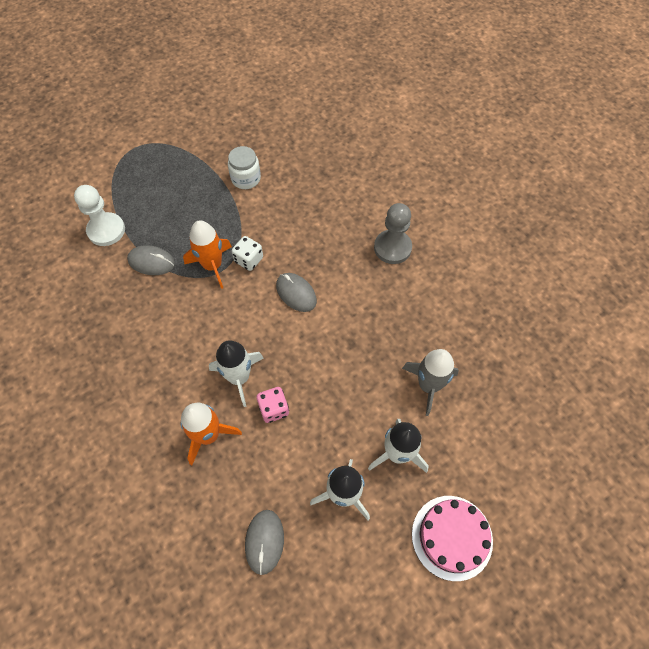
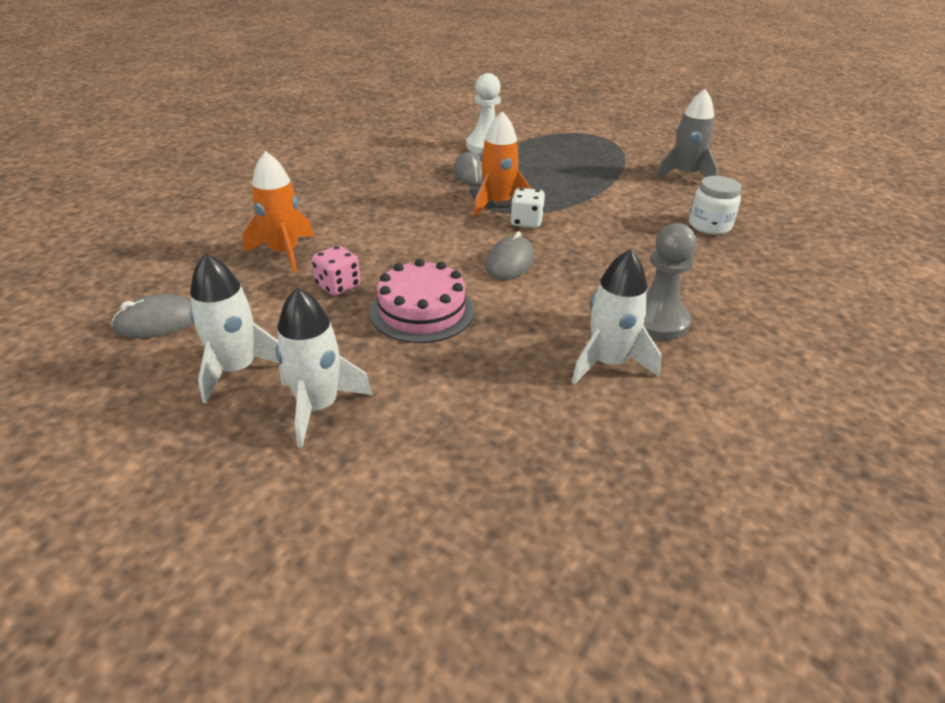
camera: 65 degrees right, 25 degrees down
white rocket [209,340,263,407] -> white rocket moved to [572,249,661,385]
white jar [228,146,261,189] -> white jar moved to [689,176,741,235]
grey rocket [402,349,459,416] -> grey rocket moved to [655,89,718,179]
pink cake [412,496,493,581] -> pink cake moved to [370,259,474,343]

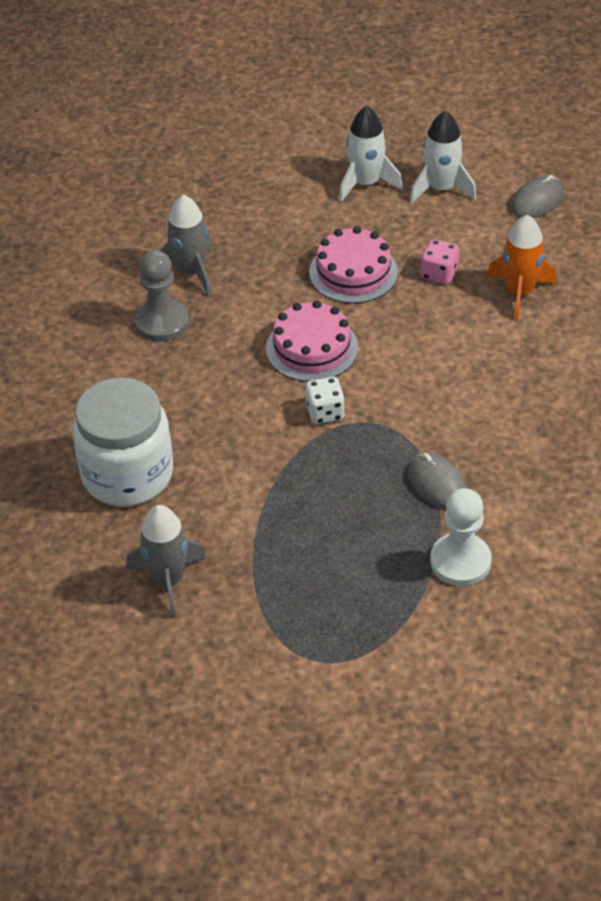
camera: 160 degrees right, 10 degrees up
orange rocket [474,111,531,217] -> none
grey mouse [485,231,534,280] -> pink cake [266,300,358,382]
white rocket [572,249,661,385] -> grey rocket [160,195,212,296]
white jar [689,176,741,235] -> white jar [73,378,173,506], size x1.88

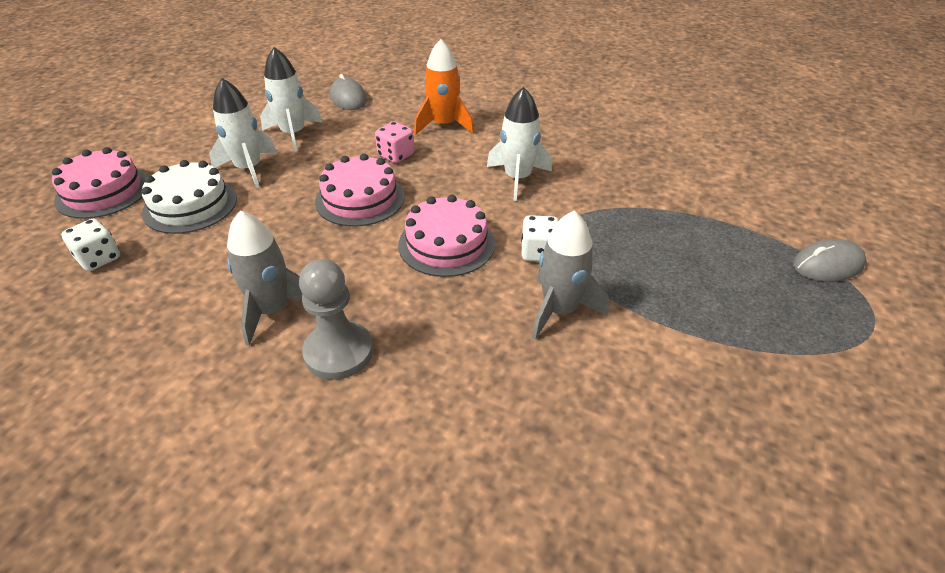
camera: 75 degrees left, 5 degrees down
white jar [73,378,173,506] -> none
grey rocket [126,505,206,617] -> grey rocket moved to [532,211,609,340]
grey mouse [408,453,466,509] -> grey mouse moved to [793,239,866,282]
white pawn [430,488,492,586] -> none
none -> pink cake [52,147,148,219]
none -> white dice [61,219,120,271]
none -> white cake [142,160,237,234]
none -> white rocket [487,87,552,201]

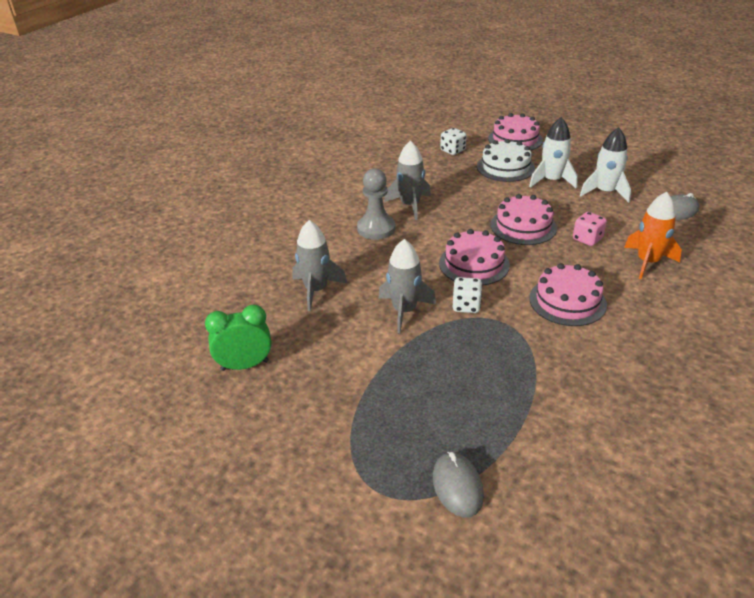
camera: 95 degrees right, 5 degrees down
white rocket [487,87,552,201] -> pink cake [529,263,607,326]
none -> green clock [205,304,271,371]
none -> grey rocket [292,220,347,311]

